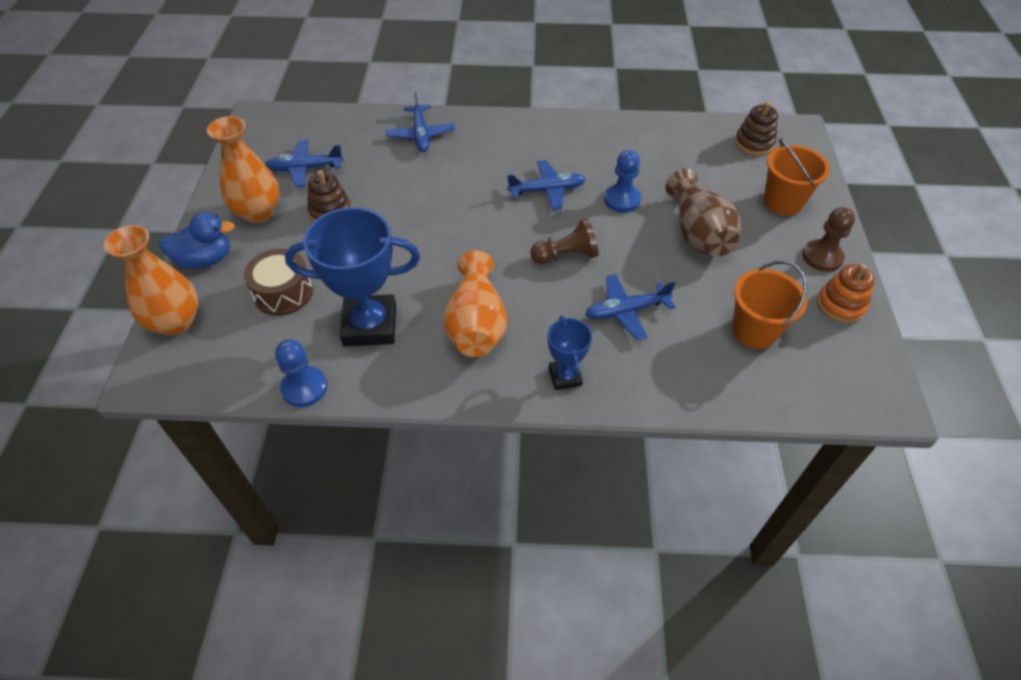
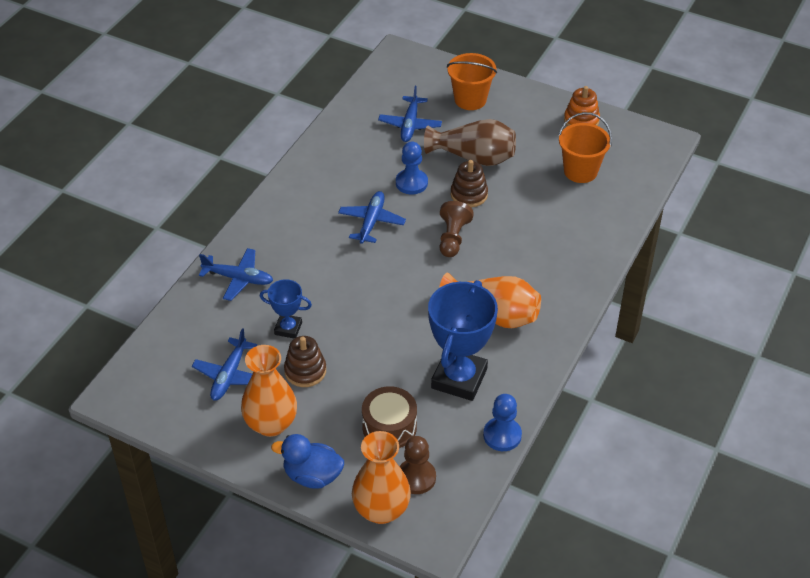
camera: 65 degrees left, 5 degrees down
blue duck [159,212,235,269] -> blue duck turned 90 degrees counterclockwise [271,434,344,489]
blue trophy [547,316,592,390] -> blue trophy moved to [260,279,312,339]
blue plane [585,274,675,340] -> blue plane moved to [378,86,442,142]
brown stacking toy [735,101,778,156] -> brown stacking toy moved to [451,160,488,207]
brown pawn [802,207,855,272] -> brown pawn moved to [399,436,436,494]

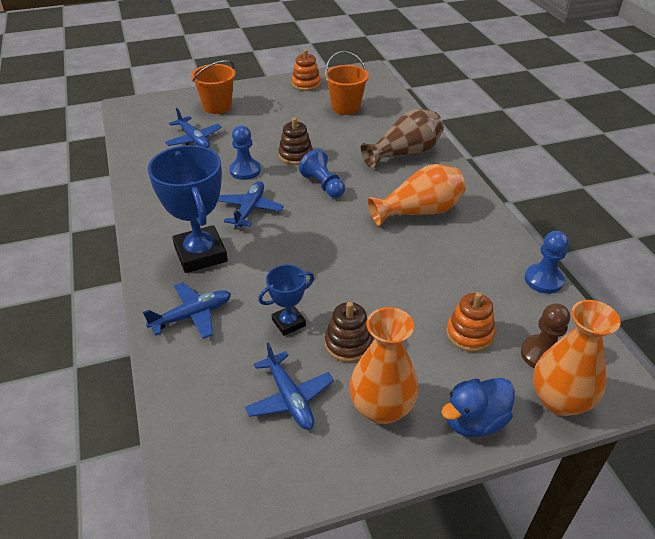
camera: 45 degrees left, 5 degrees down
blue plane [338,191,406,244] -> blue plane turned 45 degrees clockwise [218,181,284,228]
brown drum [362,386,417,448] -> orange stacking toy [446,292,495,352]
brown vase [424,119,516,166] -> brown vase moved to [361,109,444,169]
blue trophy [428,280,498,401] -> blue trophy moved to [148,145,228,273]
brown pawn [440,201,474,257] -> blue pawn [299,149,345,198]

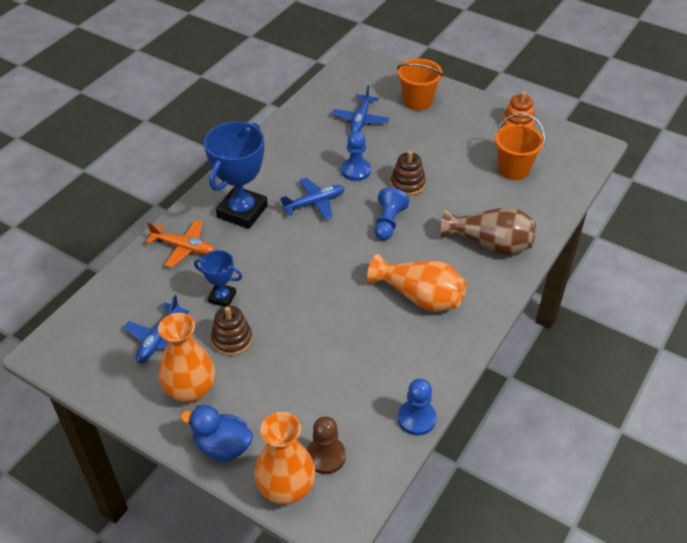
camera: 50 degrees right, 5 degrees up
blue plane [143,282,231,339] -> orange plane [146,220,214,268]
orange stacking toy [446,292,495,352] -> none

